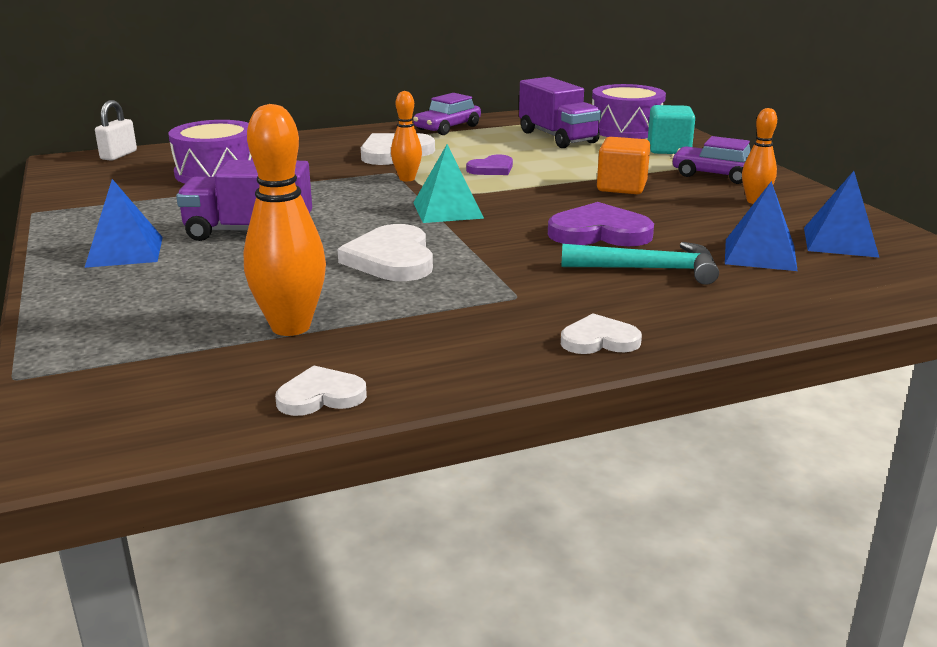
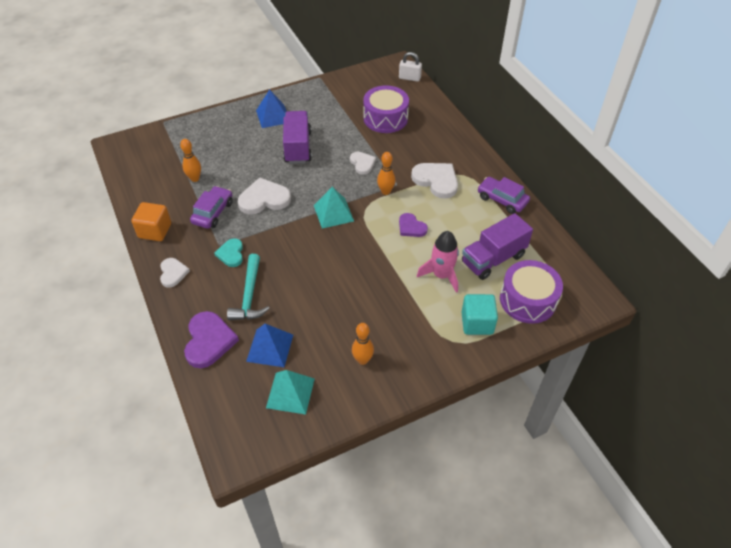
camera: 85 degrees right, 25 degrees up
orange bowling pin [244,104,326,336] -> orange bowling pin [180,139,201,182], size x0.57
white heart [275,365,367,416] -> white heart moved to [350,152,376,175]
purple heart [548,202,654,246] -> purple heart moved to [184,311,239,368]
orange cube [597,137,650,194] -> orange cube moved to [131,202,171,241]
purple car [671,136,751,184] -> purple car moved to [190,186,233,229]
blue pyramid [804,171,880,258] -> turquoise pyramid [266,370,315,414]
none -> turquoise heart [214,238,243,267]
none -> pink rocket [417,231,459,293]

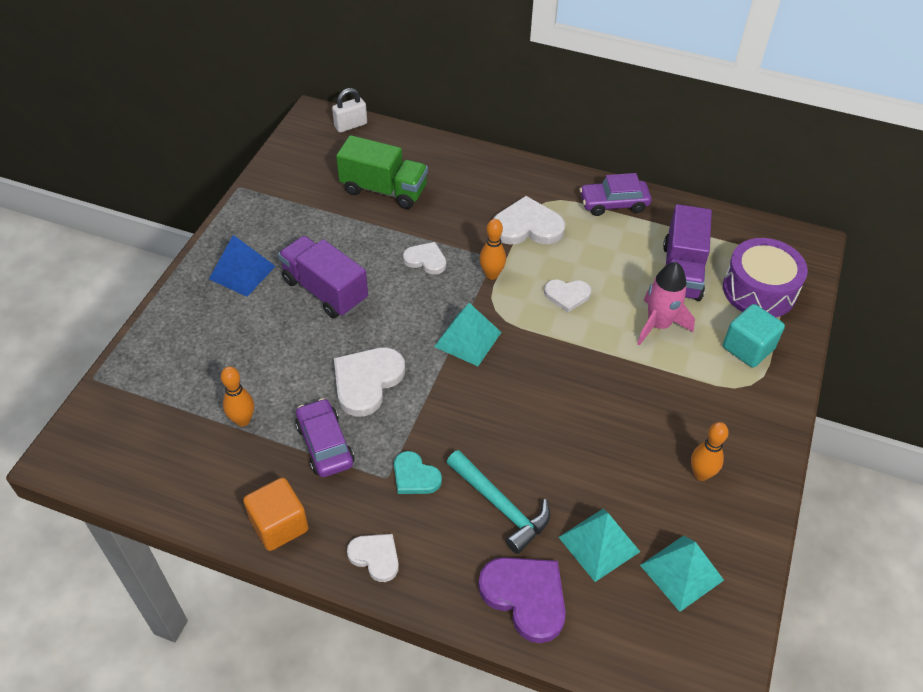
camera: 45 degrees left, 0 degrees up
blue pyramid [246,324,293,367] -> turquoise pyramid [559,509,640,582]
purple drum [363,85,409,133] -> green truck [336,135,428,209]
purple heart [399,213,428,237] -> white heart [544,279,591,313]

